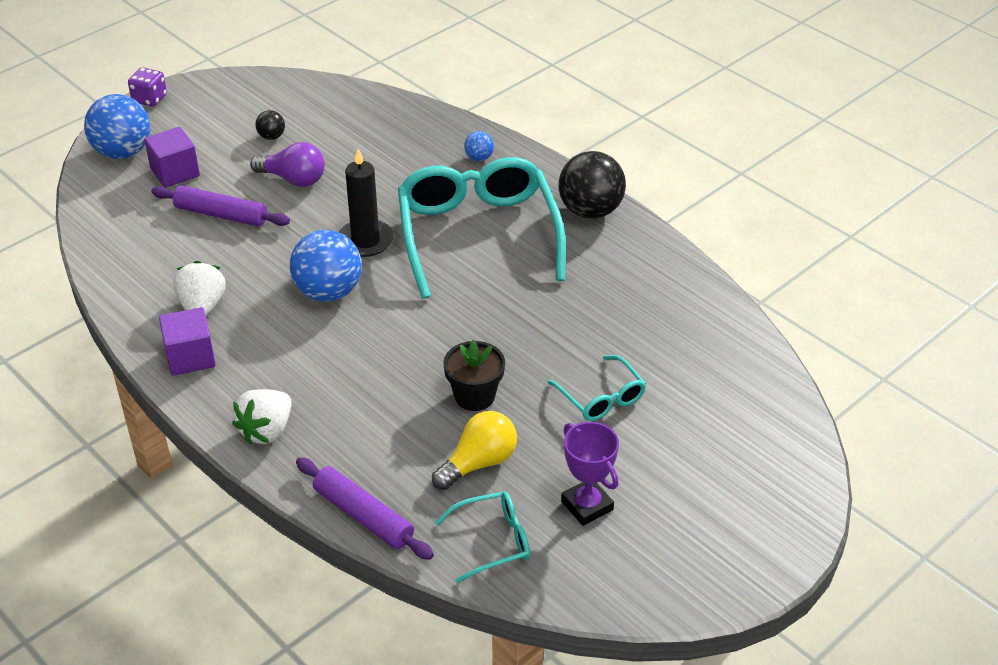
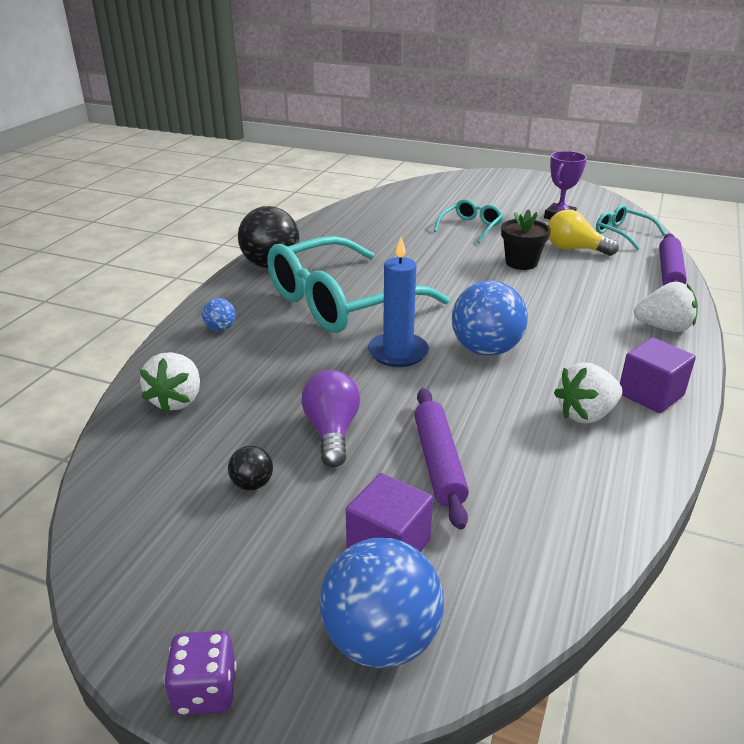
camera: 115 degrees left, 10 degrees down
black candle [339,149,394,257] -> blue candle [368,237,429,367]
none -> white strawberry [140,352,200,413]

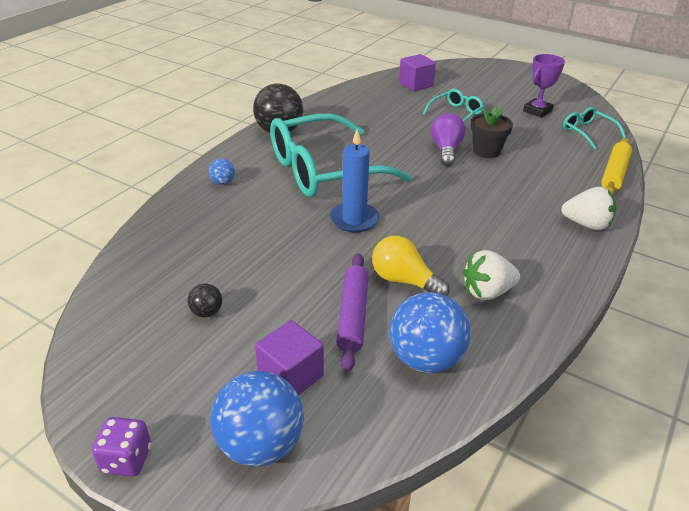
camera: 10 degrees right, 5 degrees up
white strawberry [140,352,200,413] -> none
purple light bulb [301,370,360,467] -> purple light bulb moved to [431,113,466,166]
blue ball [452,281,528,356] -> blue ball moved to [390,292,470,373]
yellow light bulb [548,209,619,256] -> yellow light bulb moved to [372,236,450,296]
purple cube [620,337,696,413] -> purple cube moved to [399,54,436,91]
purple rolling pin [659,233,687,285] -> yellow rolling pin [601,138,632,195]

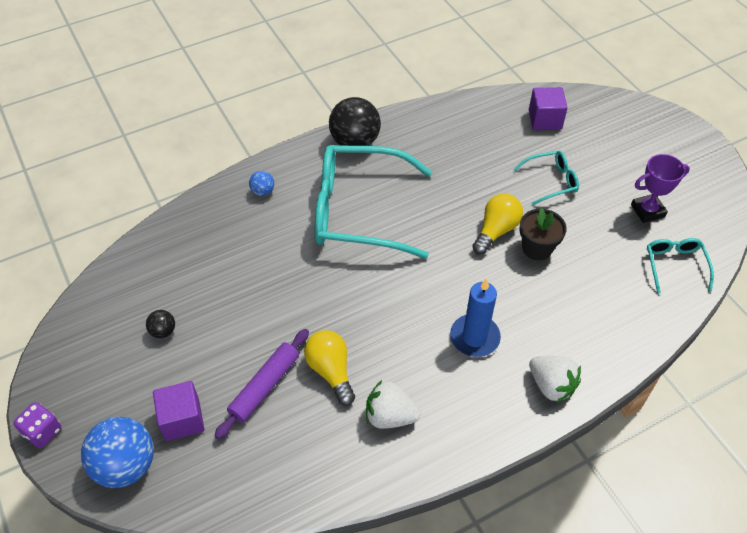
camera: 30 degrees right, 15 degrees up
blue candle [330,129,379,232] -> blue candle moved to [450,278,501,357]
blue ball [390,292,470,373] -> none
purple light bulb [431,113,466,166] -> yellow light bulb [472,194,523,254]
yellow rolling pin [601,138,632,195] -> none

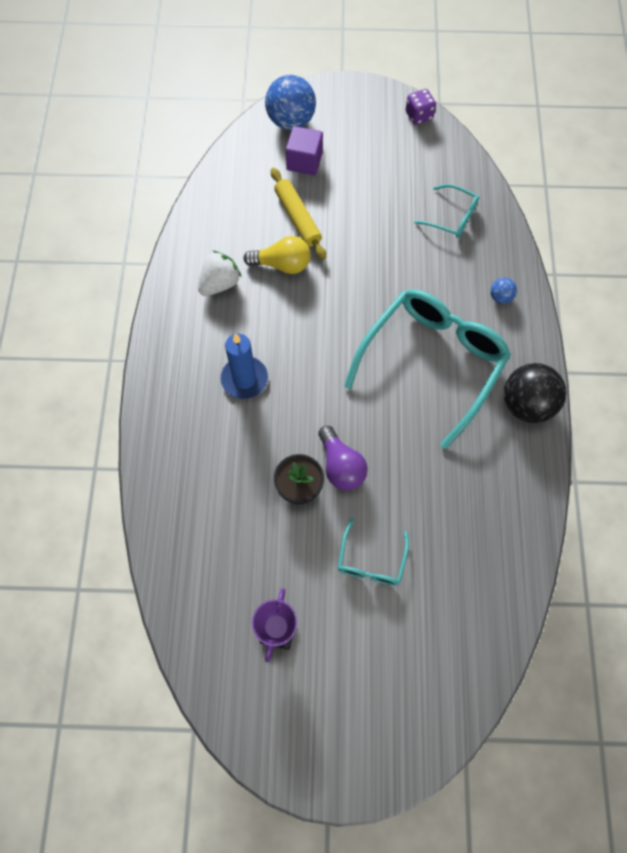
camera: 120 degrees right, 15 degrees up
purple dice [13,402,61,448] -> purple dice moved to [406,89,436,125]
black ball [146,310,175,338] -> none
purple rolling pin [215,329,309,439] -> yellow rolling pin [271,168,326,260]
yellow light bulb [472,194,523,254] -> purple light bulb [318,426,368,490]
purple cube [529,87,568,130] -> none
white strawberry [529,356,581,403] -> none
turquoise glasses [647,238,714,294] -> turquoise glasses moved to [414,184,479,238]

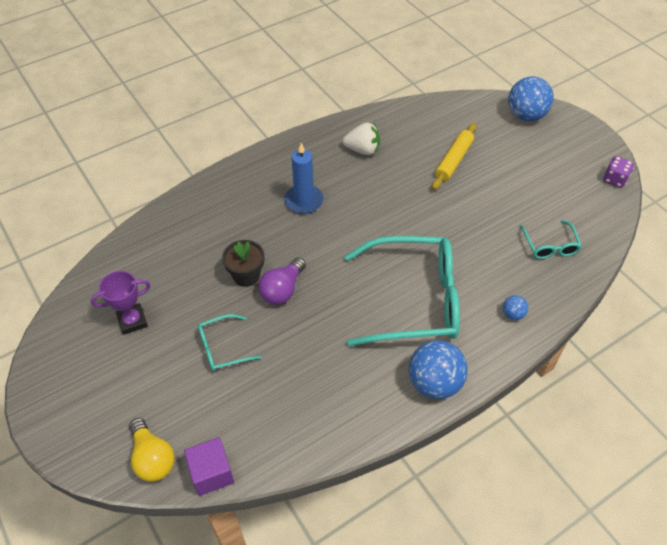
camera: 55 degrees right, 15 degrees down
yellow light bulb [243,236,311,274] -> yellow light bulb moved to [129,418,175,482]
purple cube [286,126,323,176] -> purple cube moved to [184,437,234,496]
black ball [504,363,566,423] -> blue ball [409,340,468,399]

